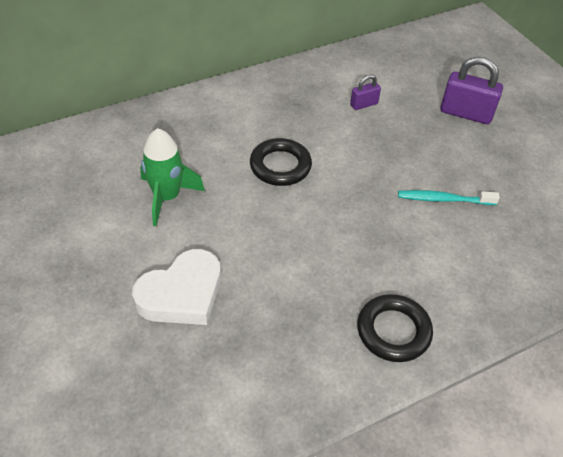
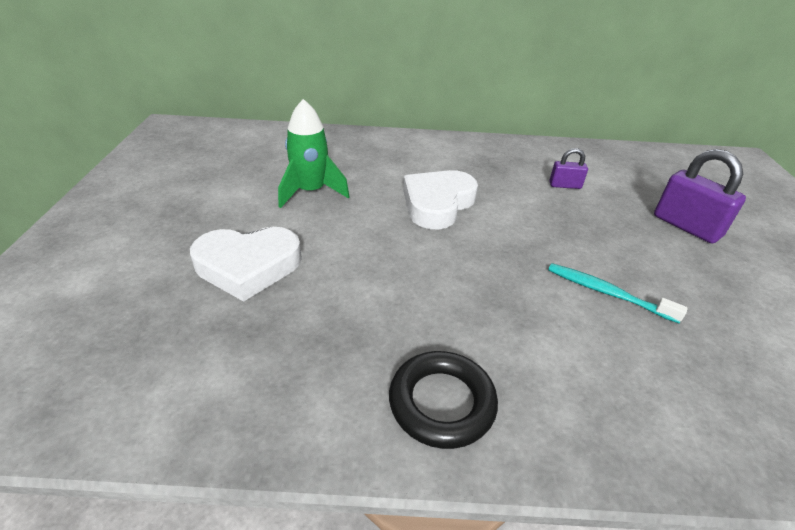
camera: 30 degrees right, 10 degrees down
black ring [250,138,312,186] -> white heart [403,170,478,230]

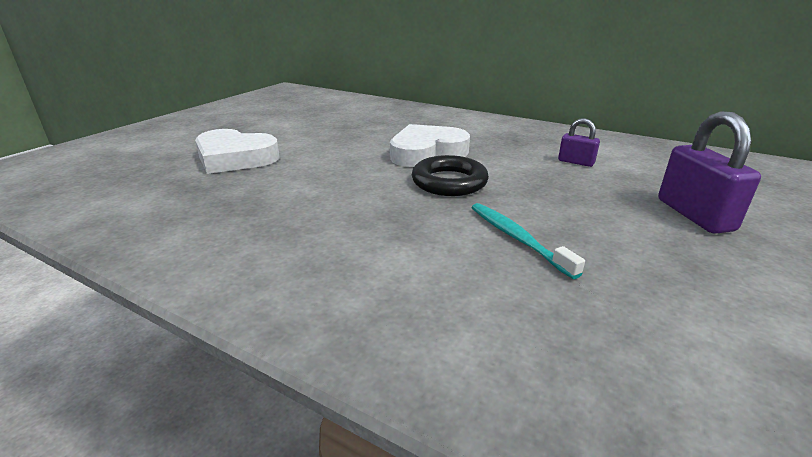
camera: 30 degrees right, 10 degrees down
green rocket [278,99,350,208] -> none
black ring [389,351,498,449] -> black ring moved to [412,155,489,196]

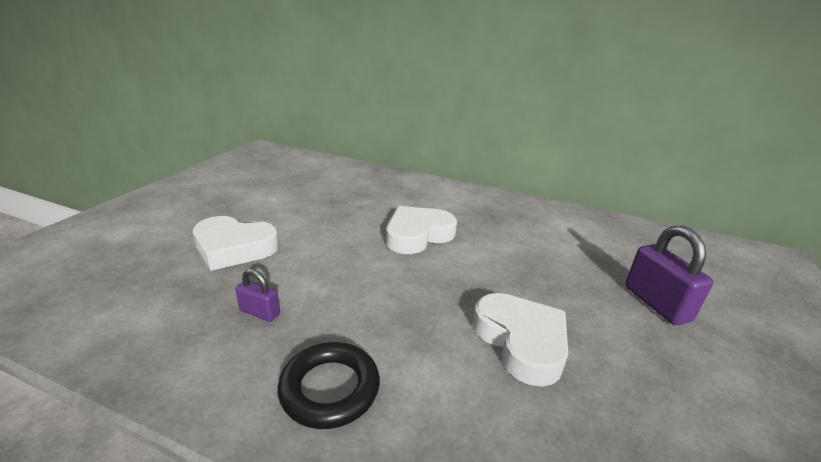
camera: 10 degrees left, 0 degrees up
black ring [412,155,489,196] -> black ring moved to [278,342,380,429]
turquoise toothbrush [472,203,585,279] -> white heart [473,293,568,387]
purple padlock [558,118,600,167] -> purple padlock moved to [235,269,280,322]

